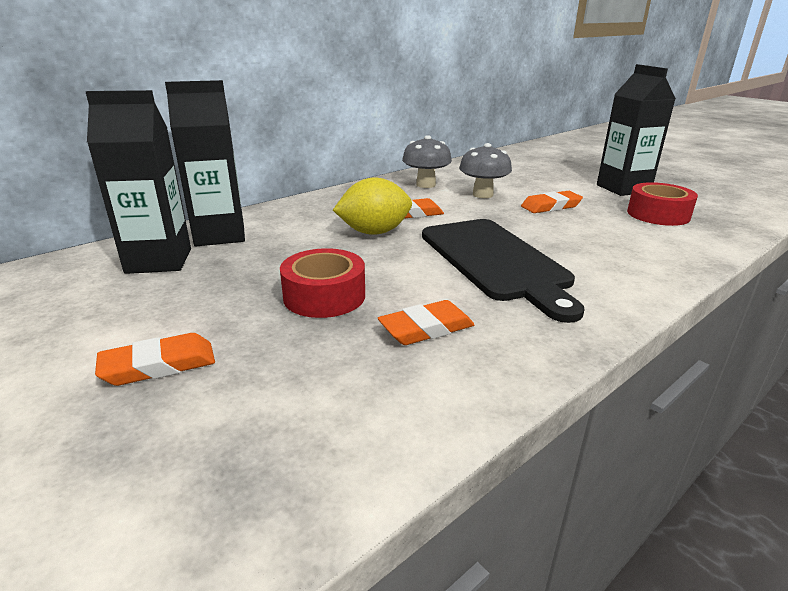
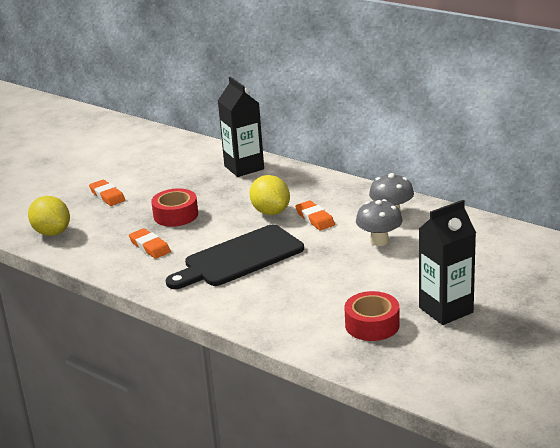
camera: 80 degrees right, 0 degrees up
black carton [86,90,191,274] -> none
orange eraser [521,191,583,213] -> none
none -> yellow lemon [28,196,70,236]

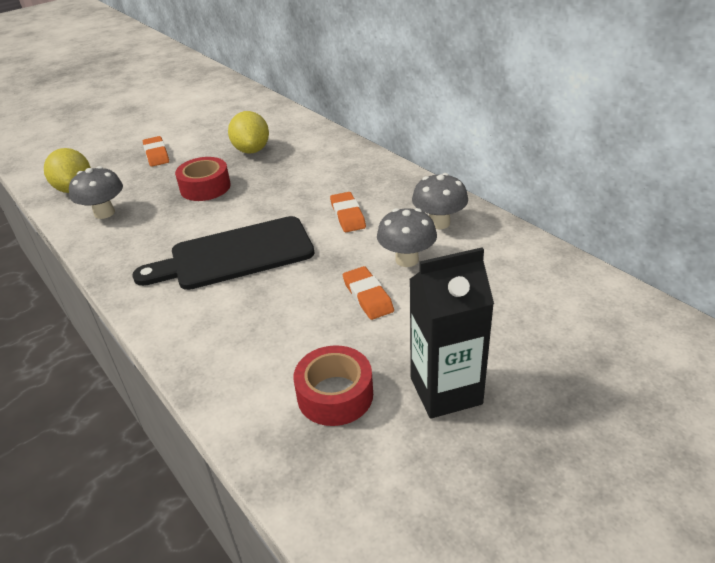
camera: 15 degrees right, 10 degrees up
orange eraser [129,228,171,259] -> orange eraser moved to [343,266,394,320]
black carton [218,77,264,177] -> none
yellow lemon [249,175,290,215] -> yellow lemon moved to [228,111,269,153]
none -> grey mushroom [69,166,123,219]

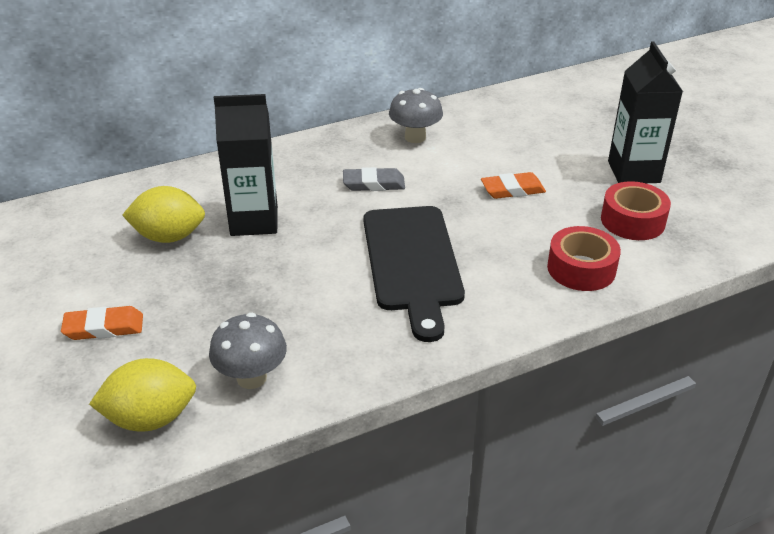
camera: 80 degrees left, 0 degrees up
red tape [175,157,231,201] -> red tape moved to [547,226,621,291]
orange eraser [330,192,366,232] -> grey eraser [343,167,405,191]
grey mushroom [377,208,437,267] -> none
none -> black carton [214,94,278,236]

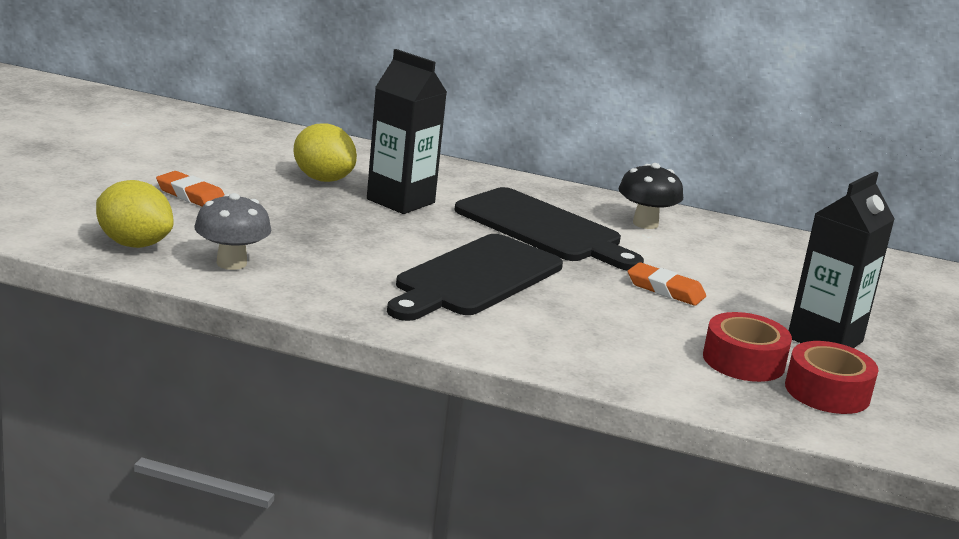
camera: 40 degrees right, 15 degrees down
grey eraser [343,167,405,191] -> black cutting board [454,187,644,271]
grey mushroom [389,88,443,143] -> black mushroom [619,163,683,229]
red tape [547,226,621,291] -> red tape moved to [785,341,879,414]

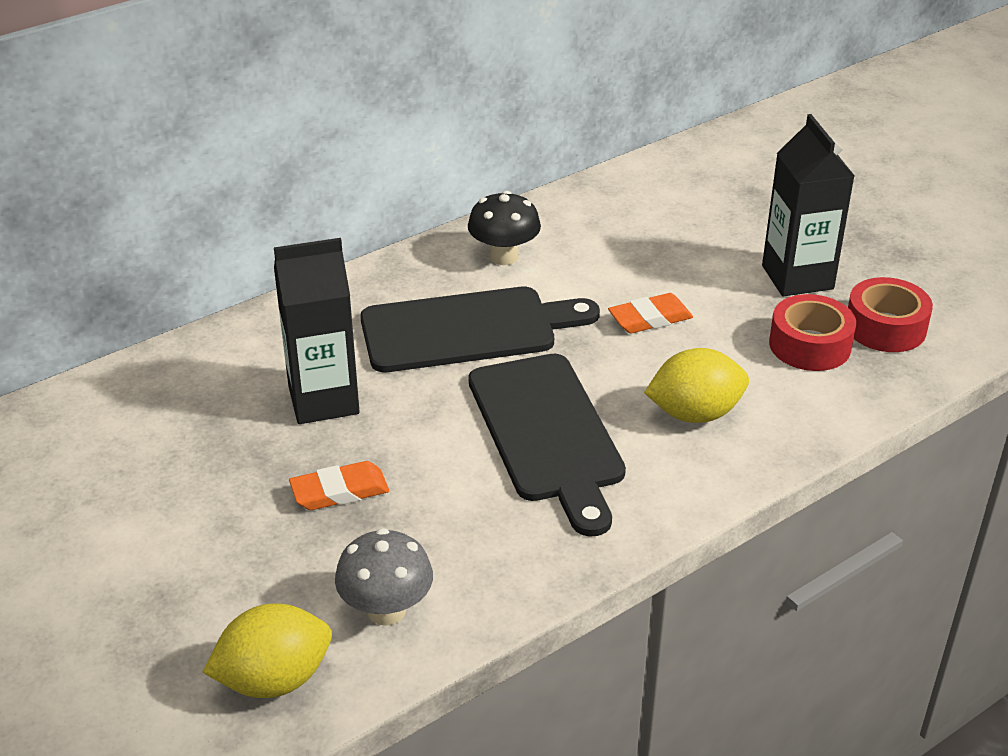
camera: 50 degrees left, 15 degrees up
orange eraser [156,171,224,206] -> orange eraser moved to [289,461,389,510]
yellow lemon [293,123,357,182] -> yellow lemon moved to [644,348,749,423]

